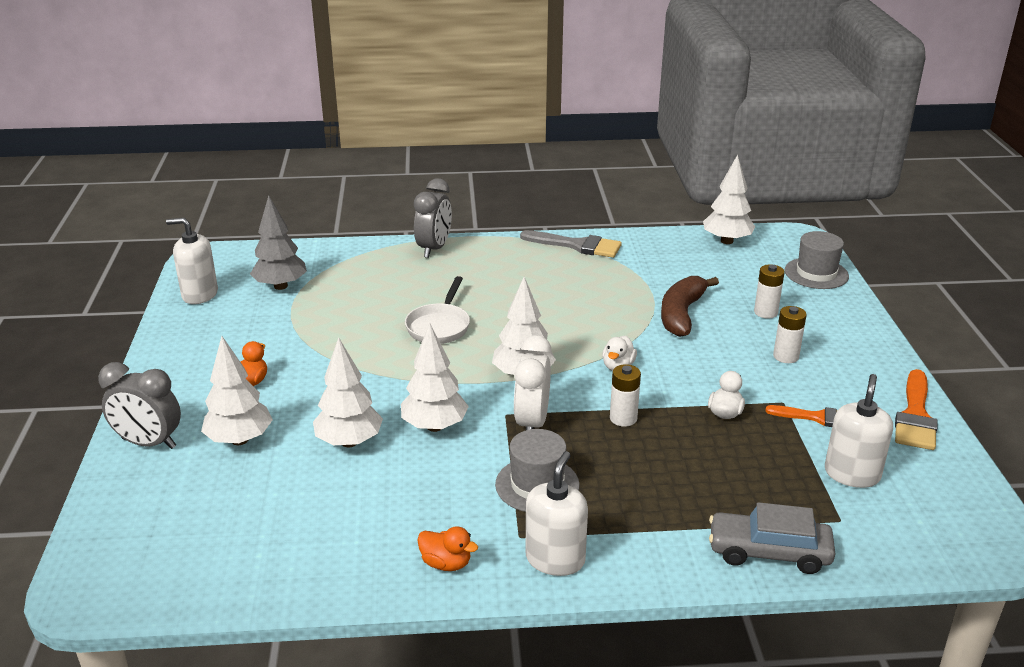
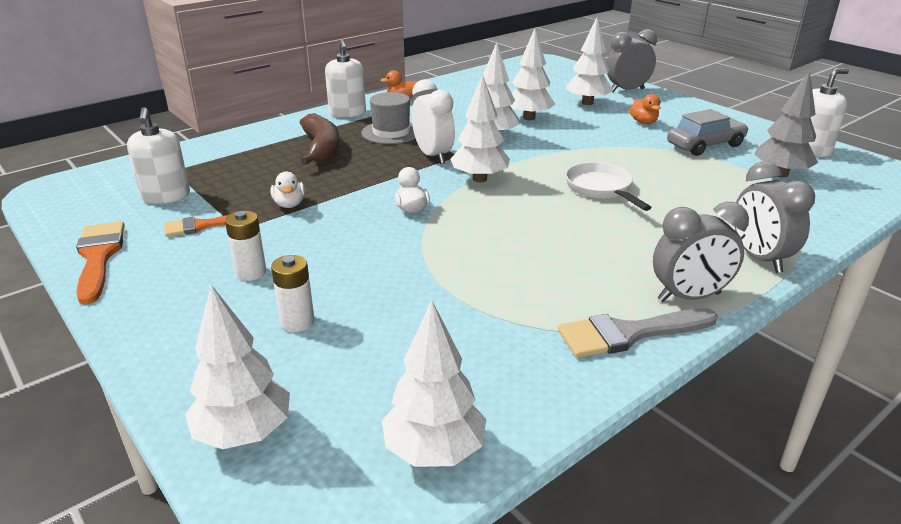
camera: 145 degrees right, 0 degrees up
white battery [610,364,641,427] -> none
brown banana [661,276,719,337] -> brown banana moved to [300,113,340,165]
grey car [709,502,835,574] -> grey car moved to [667,109,749,156]
grey hat [785,231,849,289] -> white tree [185,285,290,449]
none -> grey clock [653,202,749,302]

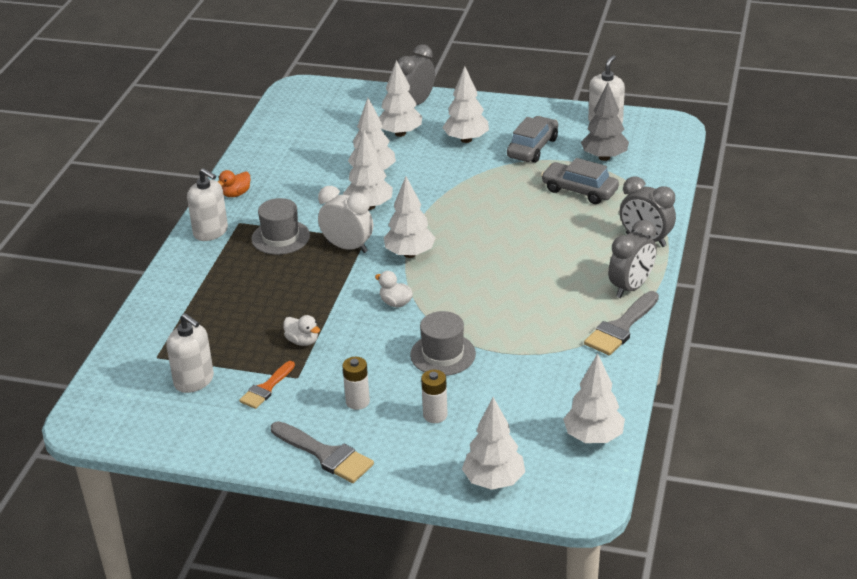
camera: 35 degrees left, 5 degrees up
orange brush [76,221,125,305] -> none
brown banana [300,113,340,165] -> none
white pan [565,162,652,211] -> none
orange duck [630,94,661,124] -> white tree [442,66,489,143]
none -> grey brush [271,421,374,483]
none -> grey hat [410,311,476,376]
none -> grey car [541,158,619,204]

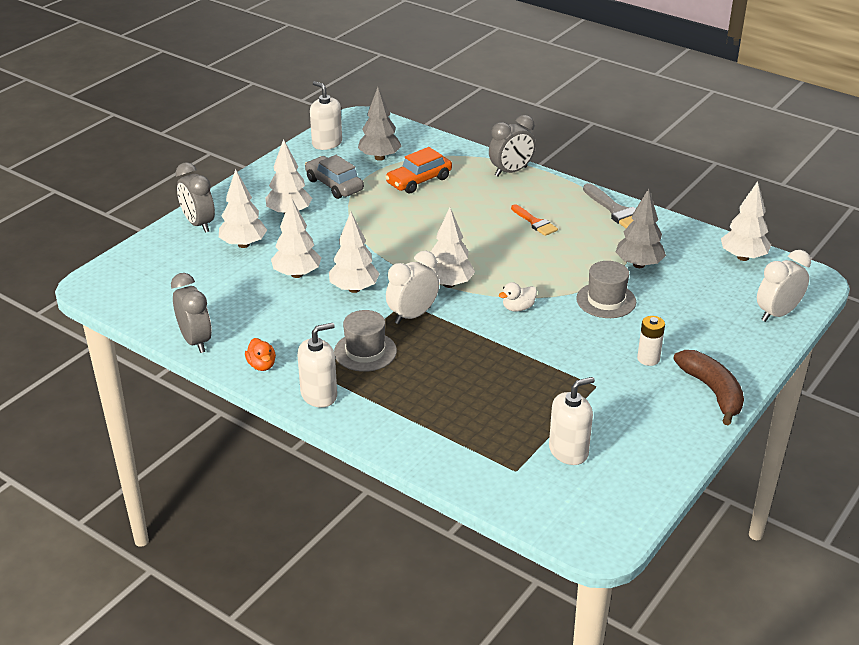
camera: 70 degrees left, 0 degrees up
orange brush [239,361,295,409] -> orange brush moved to [511,204,558,236]
grey brush [271,421,374,483] -> brown banana [673,350,744,425]
white duck [284,315,320,346] -> none
white battery [421,370,448,423] -> none
white tree [462,397,525,490] -> white clock [757,250,811,322]
grey car [541,158,619,204] -> orange car [385,147,452,193]
grey clock [608,220,657,298] -> grey clock moved to [171,273,212,353]
none -> grey tree [616,188,666,268]

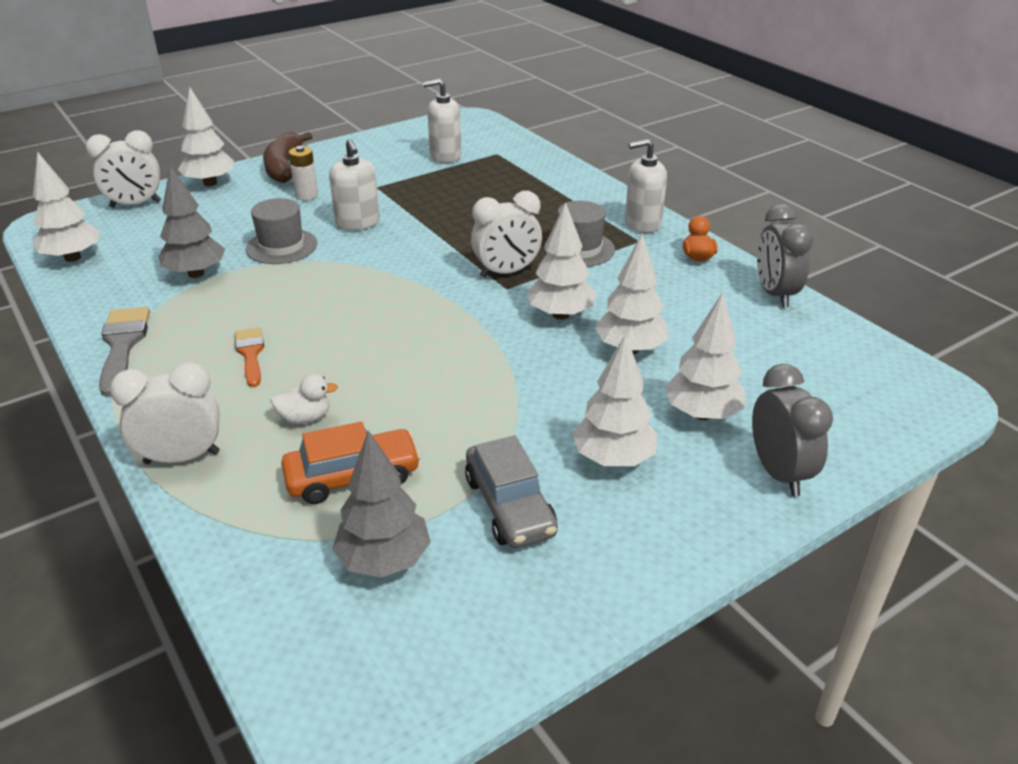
camera: 160 degrees left, 0 degrees up
white soap dispenser [310,81,342,150] -> white soap dispenser moved to [329,139,380,230]
white tree [430,208,475,288] -> white tree moved to [178,87,234,186]
grey clock [489,115,536,177] -> white clock [110,362,220,464]
white duck [499,282,537,312] -> white duck moved to [271,374,338,424]

